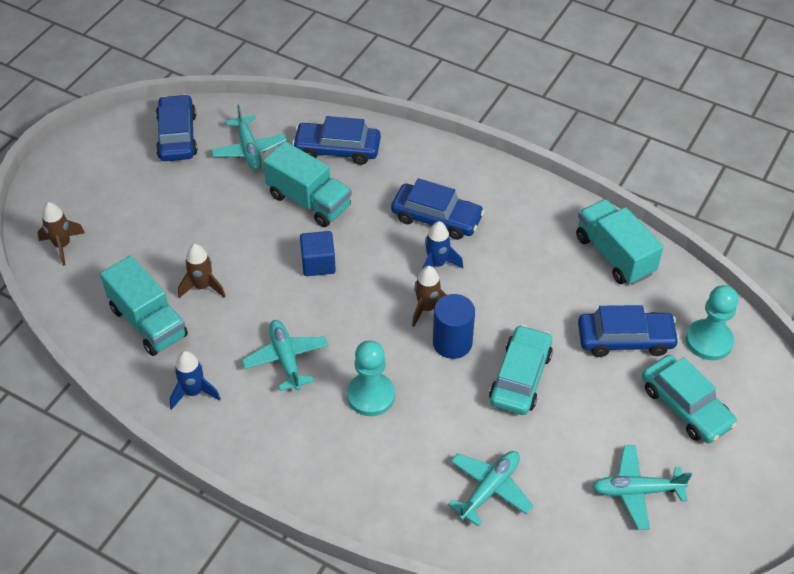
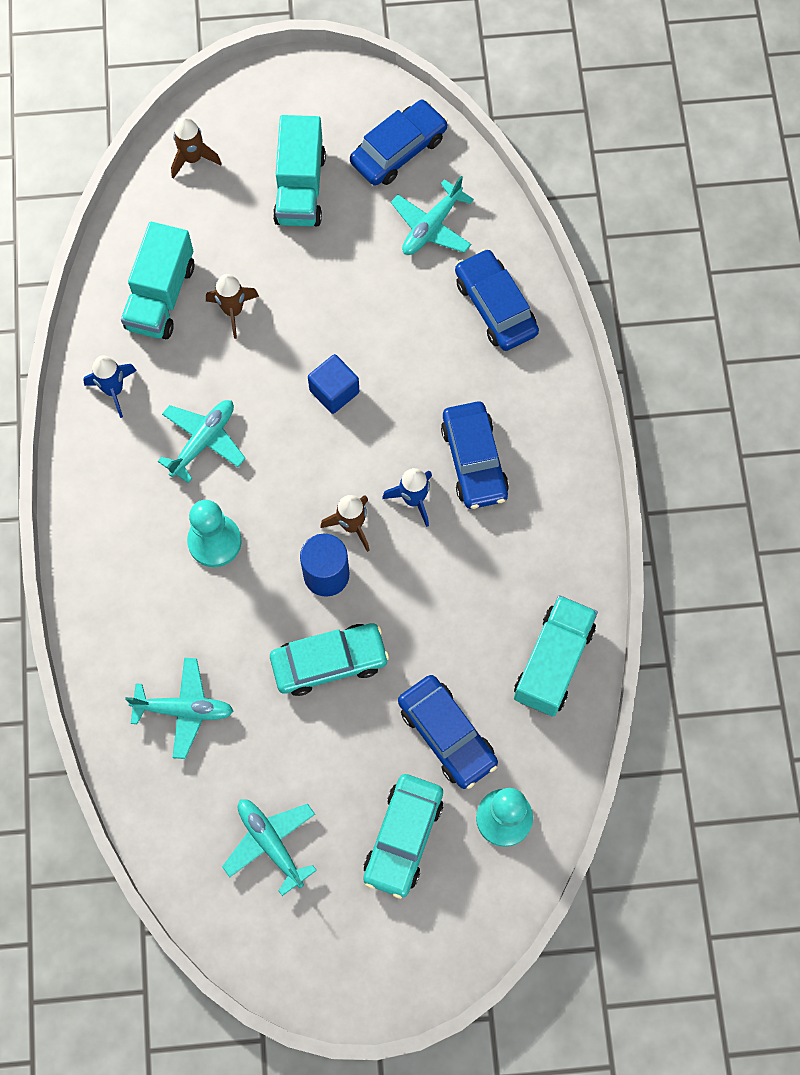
camera: 55 degrees right, 20 degrees up
turquoise truck [263,141,352,227] -> turquoise truck moved to [273,115,326,227]

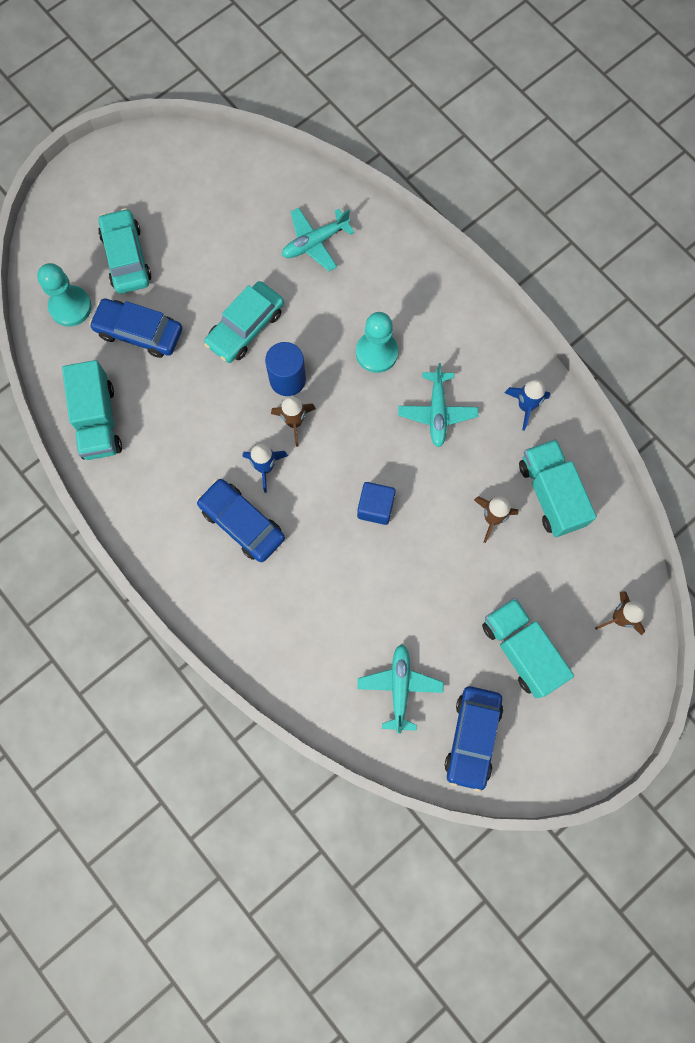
camera: 145 degrees right, 5 degrees up
turquoise plane [222,799,317,896] -> none
blue car [455,249,539,351] -> none

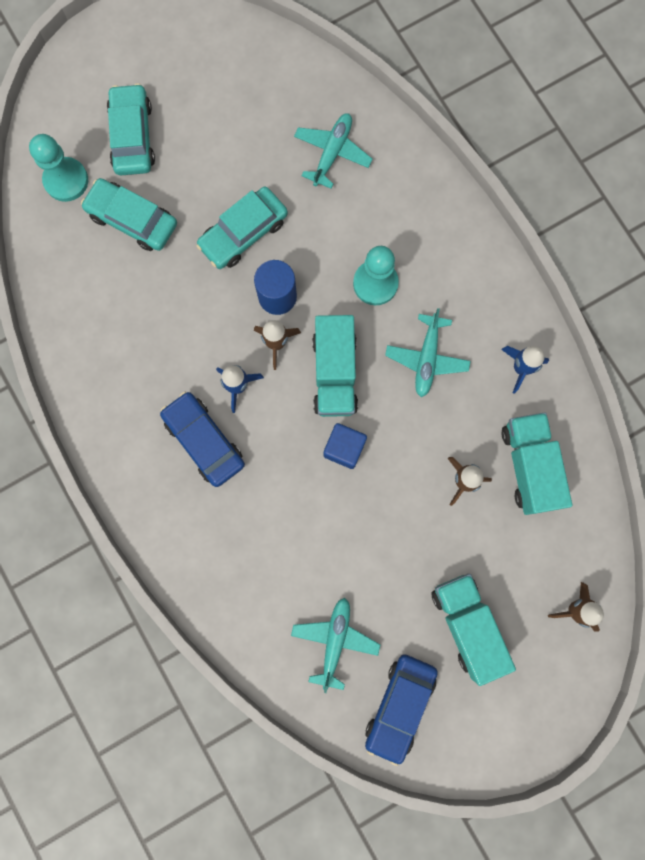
camera: 10 degrees right, 5 degrees up
turquoise truck [62,360,122,460] -> turquoise truck moved to [312,315,358,417]
blue car [89,298,182,358] -> turquoise car [81,178,177,251]
turquoise plane [282,208,355,271] -> turquoise plane turned 135 degrees clockwise [294,113,373,189]

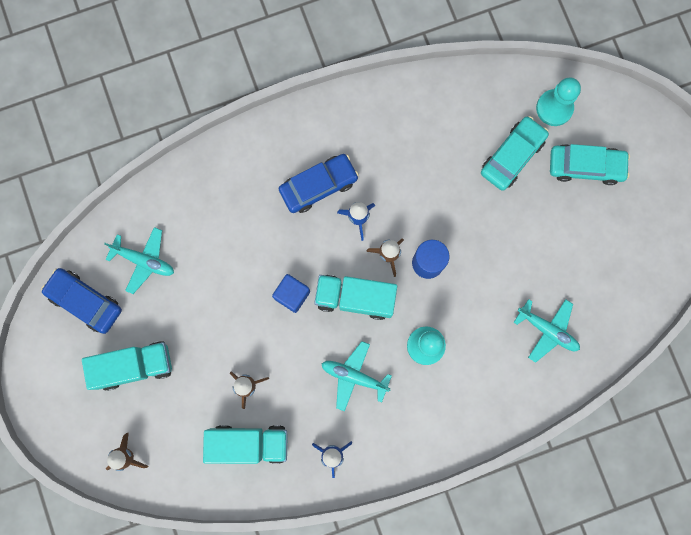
camera: 100 degrees right, 0 degrees up
turquoise car [196,187,288,269] -> none

